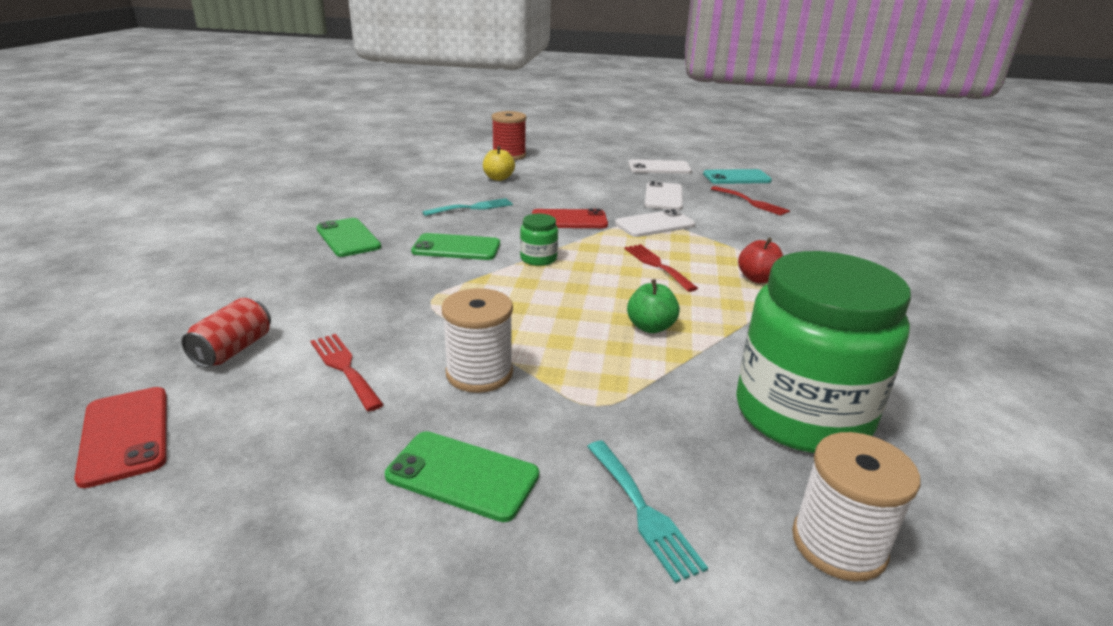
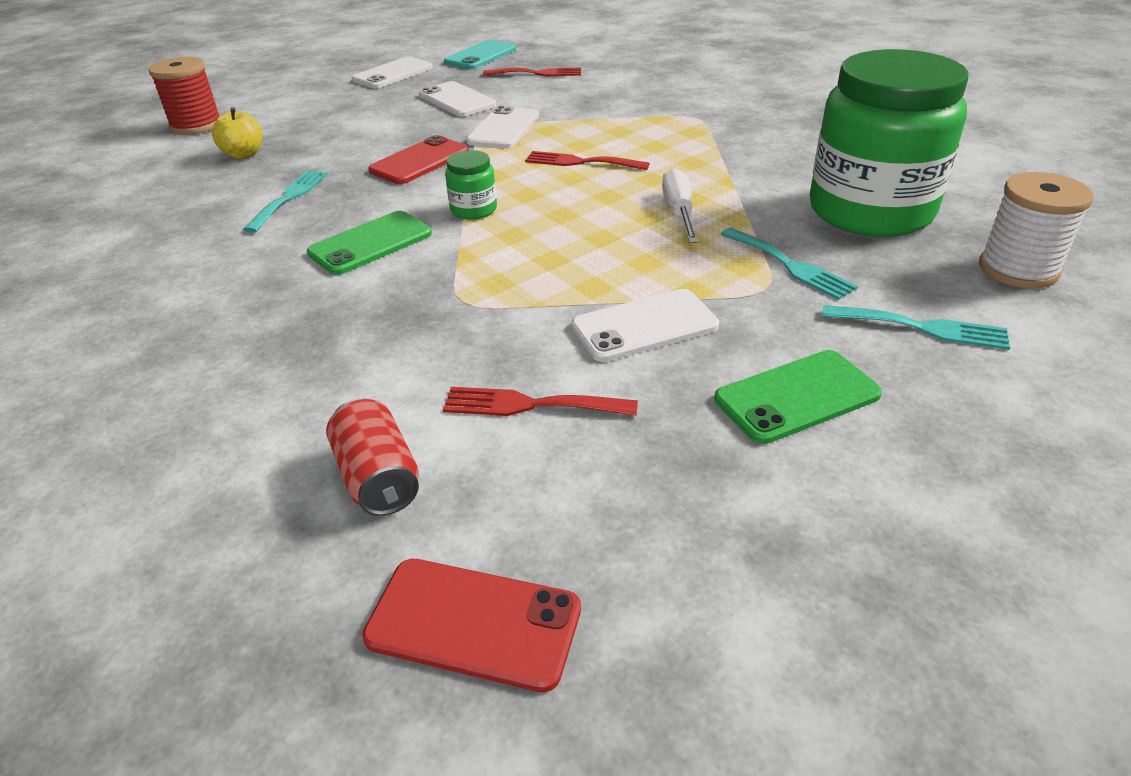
camera: 45 degrees left, 10 degrees up
green phone [316,218,381,257] -> none
white spool [442,288,513,393] -> white phone [571,289,719,362]
green apple [627,279,680,333] -> white screwdriver [662,168,699,243]
red apple [738,238,783,283] -> none
none -> turquoise fork [721,228,858,300]

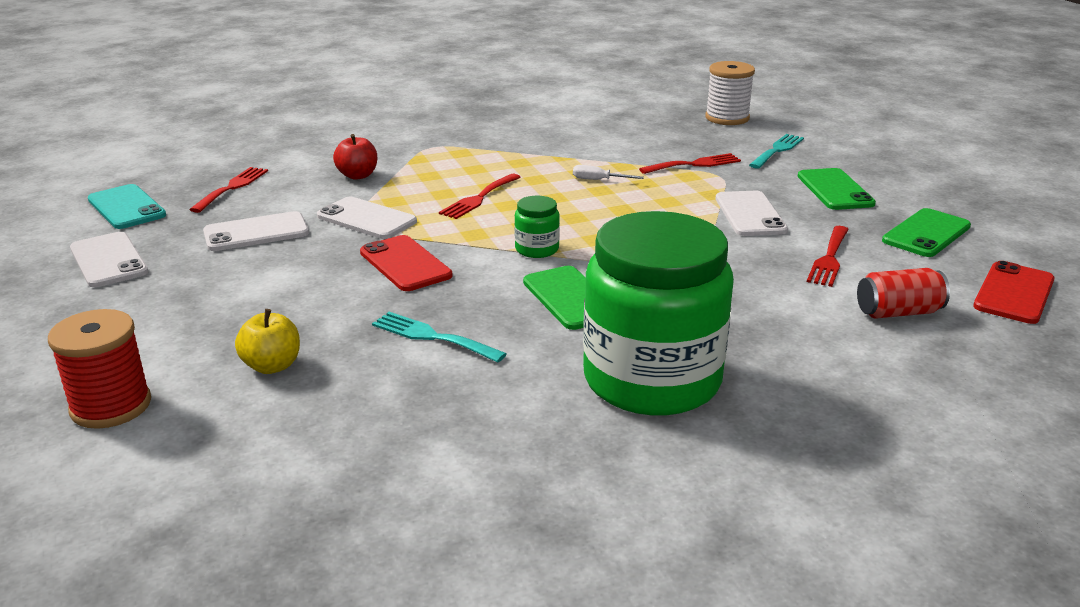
camera: 75 degrees left, 10 degrees down
white screwdriver [662,168,699,243] -> white screwdriver [573,165,644,180], size x0.66
turquoise fork [721,228,858,300] -> red fork [639,153,741,174]
green jar [810,49,968,237] -> green jar moved to [583,211,734,416]
none -> red apple [333,134,377,180]
none -> green phone [882,208,971,257]

